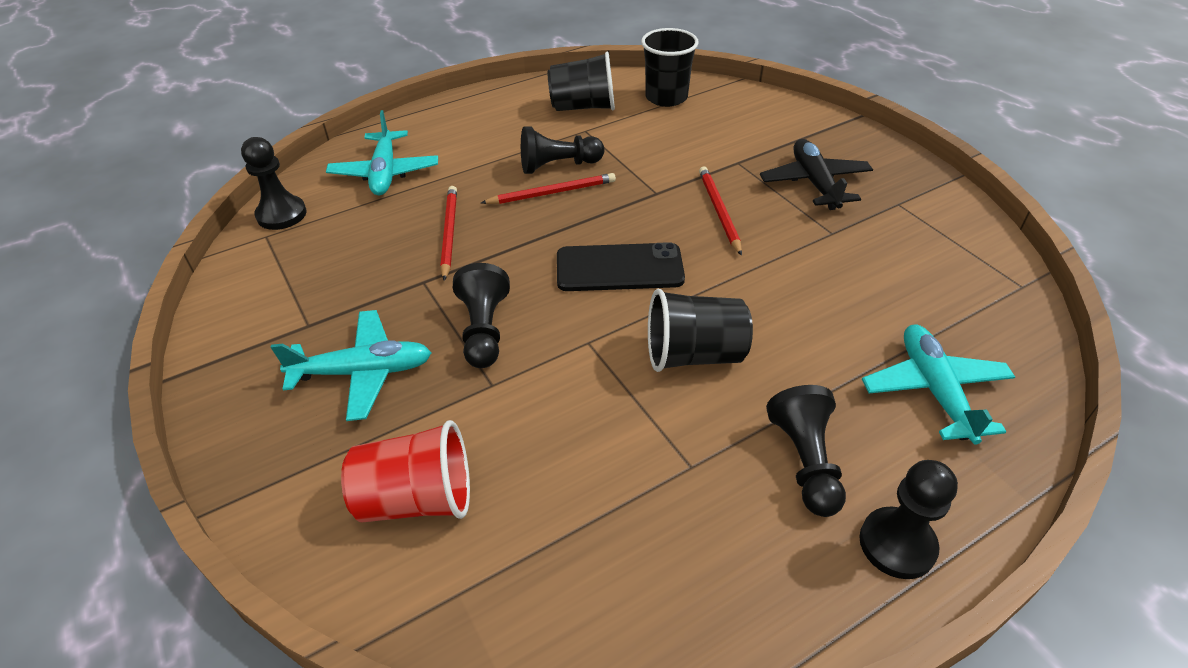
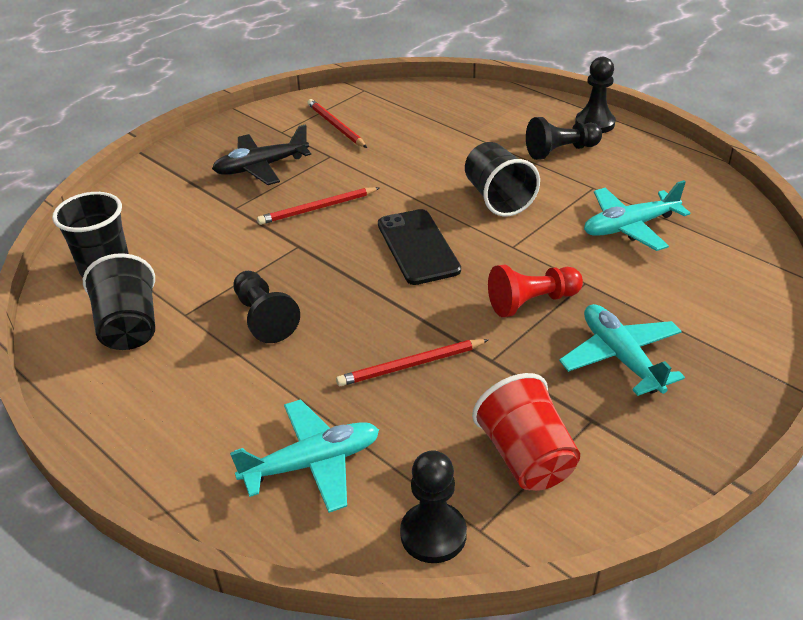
camera: 105 degrees left, 5 degrees down
red cup [341,420,470,523] -> red cup moved to [472,373,580,491]
black pawn [453,263,510,368] -> red pawn [488,265,583,317]
red pencil [481,173,616,204] -> red pencil moved to [307,99,367,148]
turquoise plane [862,325,1015,445] -> turquoise plane moved to [584,180,690,251]

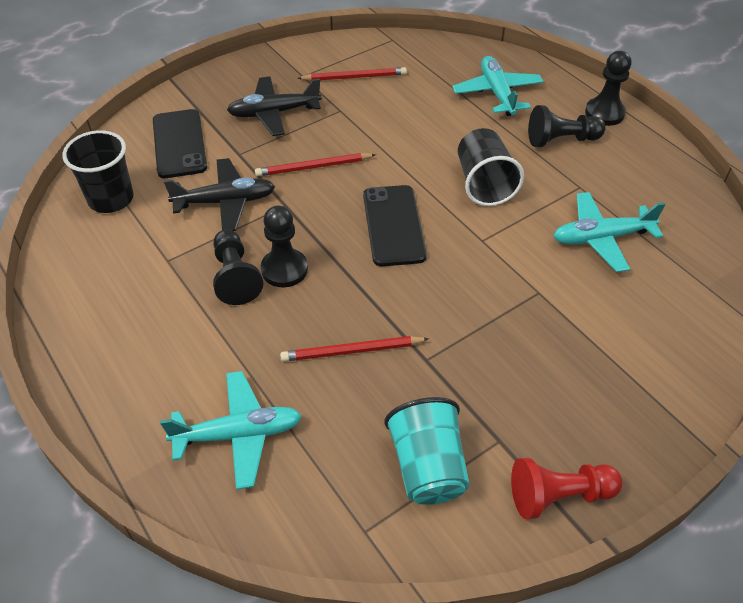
camera: 10 degrees right, 10 degrees up
black cup [83,253,155,350] -> none
red pencil [307,99,367,148] -> red pencil turned 105 degrees clockwise [298,67,407,81]
black pawn [400,451,467,563] -> black pawn moved to [261,205,308,287]
red cup [472,373,580,491] -> turquoise cup [384,397,470,505]
red pawn [488,265,583,317] -> red pawn moved to [511,458,622,519]
turquoise plane [559,304,685,396] -> turquoise plane moved to [452,56,544,116]
none -> black phone [153,109,207,178]
none -> black plane [164,158,275,231]

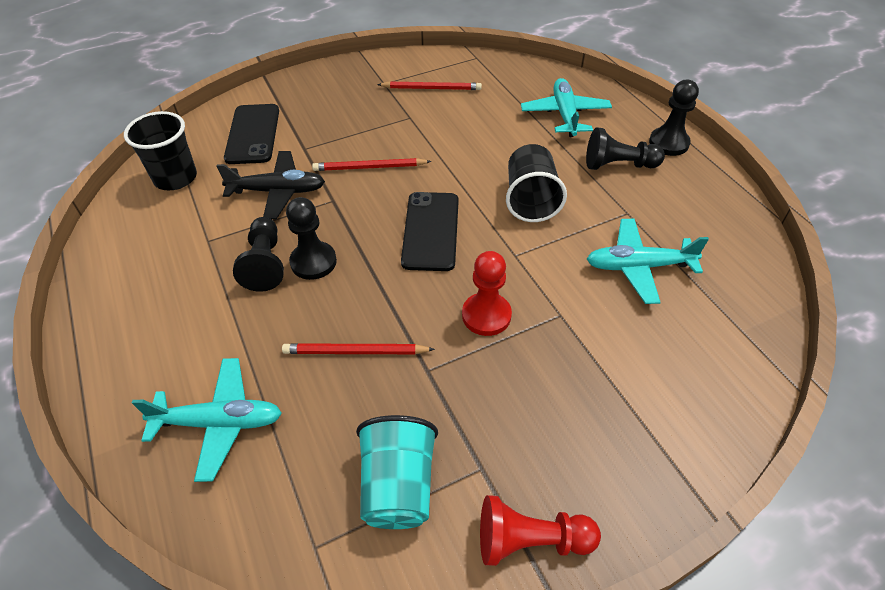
camera: 10 degrees right, 0 degrees up
black plane [227,76,322,136] -> none
none -> red pawn [462,251,512,336]

